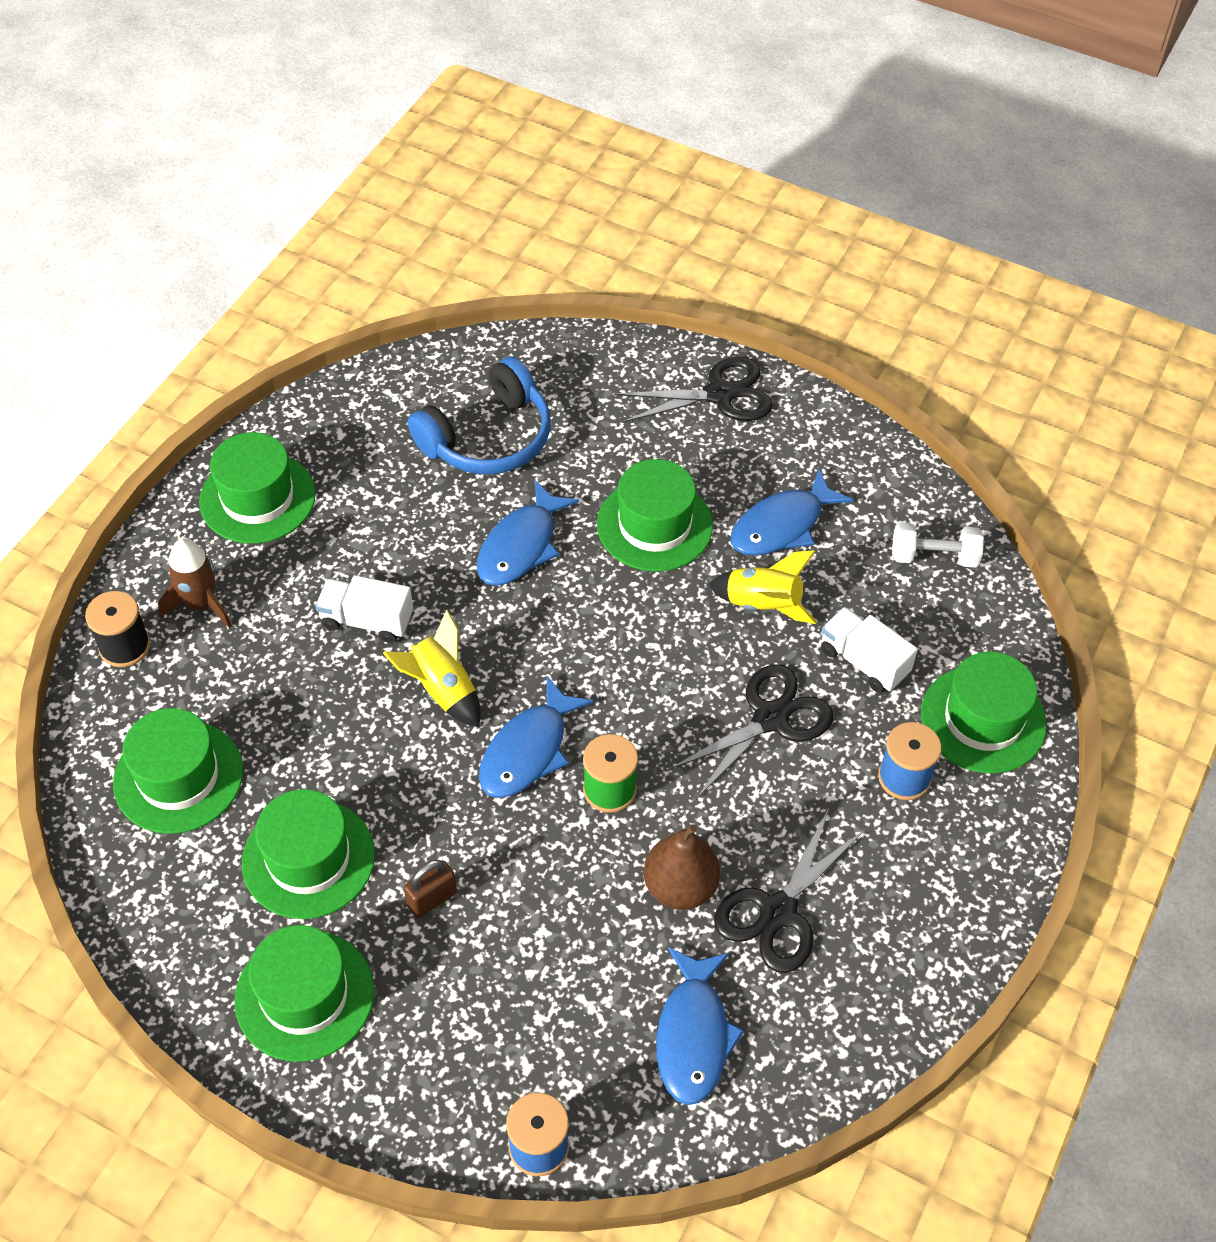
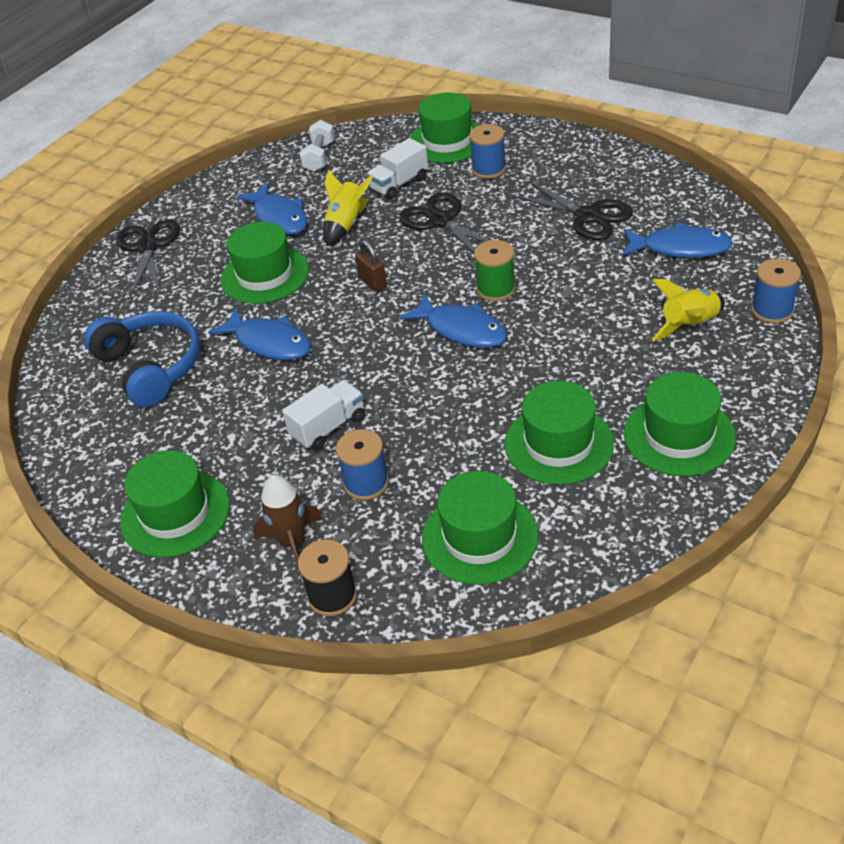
camera: 80 degrees left, 10 degrees down
white truck [315,575,413,643] -> white truck turned 150 degrees counterclockwise [282,380,365,450]
yellow rocket [383,610,481,727] -> yellow rocket moved to [652,279,725,341]
brown padlock [404,860,457,918] -> brown padlock moved to [355,240,387,292]
brown pear [644,824,721,910] -> none
none -> blue spool [336,429,389,500]

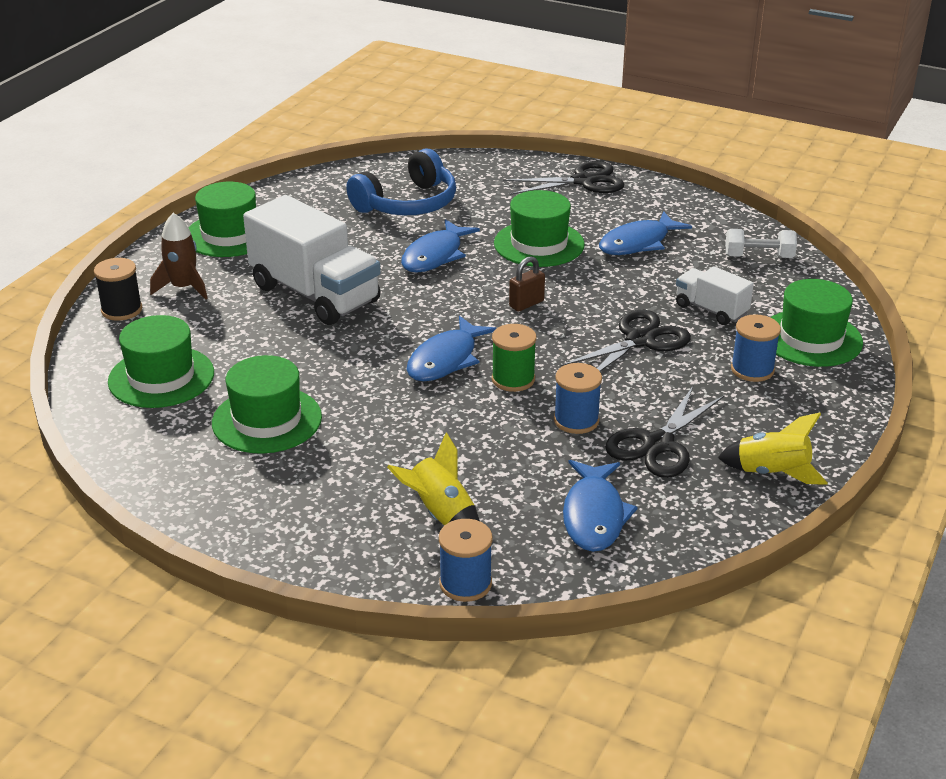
camera: 80 degrees right, 10 degrees down
white truck [282,380,365,450] -> white truck [243,195,381,325], size x1.96
yellow rocket [323,169,373,246] -> yellow rocket moved to [718,413,828,485]
blue spool [336,429,389,500] -> blue spool moved to [554,363,602,434]
green hat [624,372,736,476] -> none

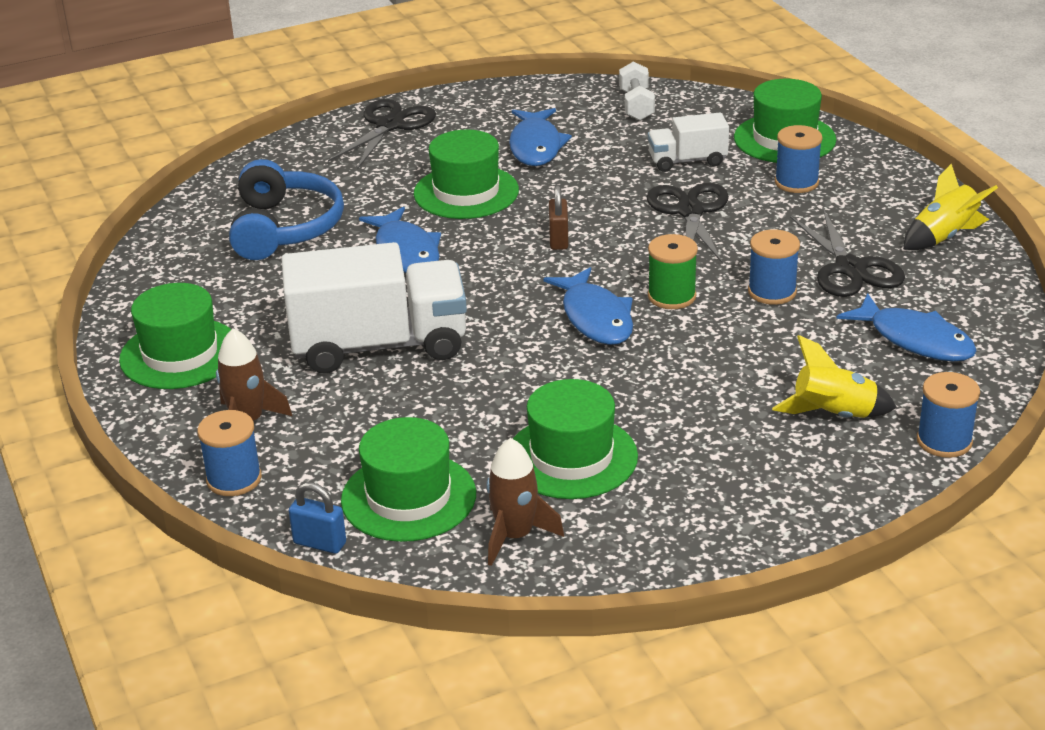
camera: 50 degrees left, 0 degrees up
black spool [94,258,142,321] -> blue spool [197,410,262,496]
white dumbbell [725,229,797,258] -> white dumbbell turned 45 degrees counterclockwise [619,61,655,120]
none -> blue padlock [289,482,346,554]
none -> brown rocket [486,438,564,566]

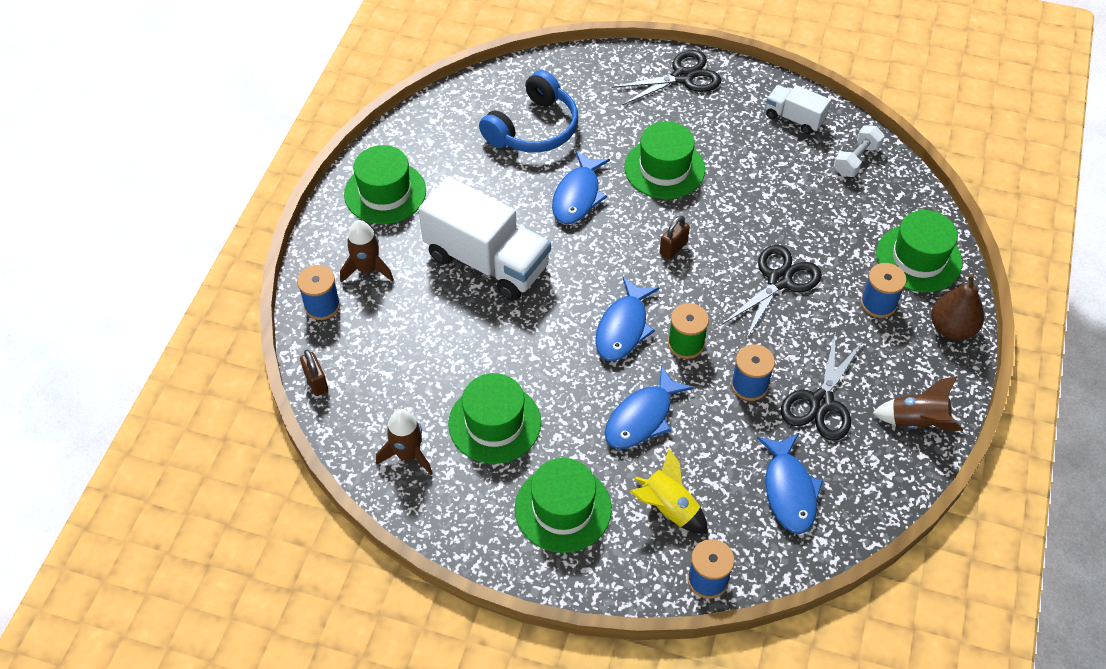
camera: 40 degrees right, 20 degrees up
blue padlock [289,482,346,554] -> brown padlock [300,350,328,396]
green hat [341,417,476,542] -> green hat moved to [515,458,612,553]
blue fish [509,108,572,166] -> blue fish moved to [605,365,694,449]
white truck [648,113,729,172] -> white truck moved to [766,85,831,134]
yellow rocket [903,164,998,250] -> brown rocket [873,376,963,431]
none -> brown pear [931,274,984,340]

